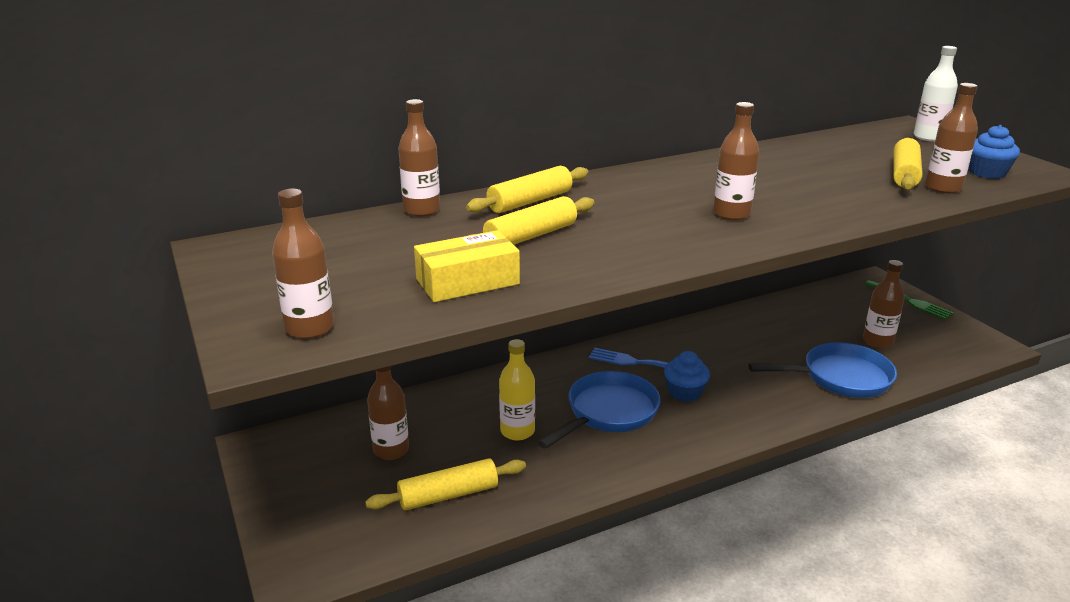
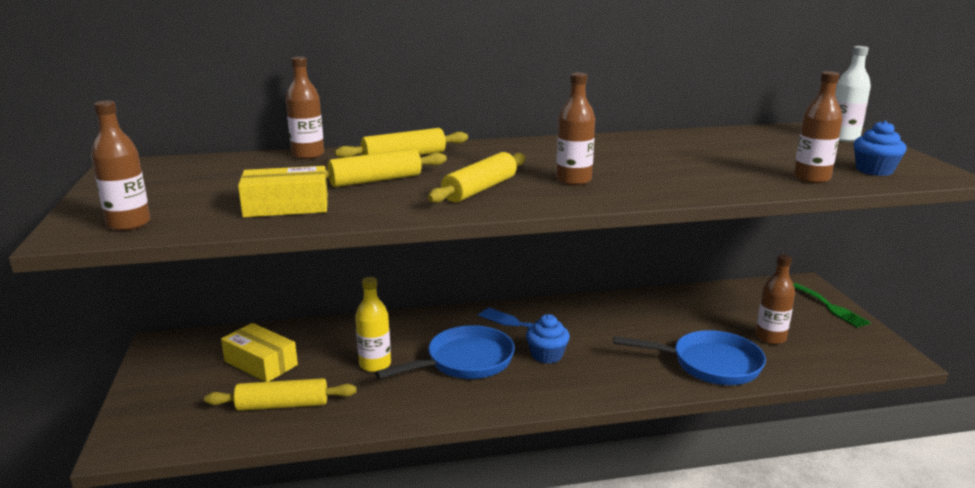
camera: 15 degrees right, 5 degrees down
brown bottle [367,366,409,460] -> yellow box [221,323,298,382]
yellow rolling pin [893,138,923,190] -> yellow rolling pin moved to [428,152,526,203]

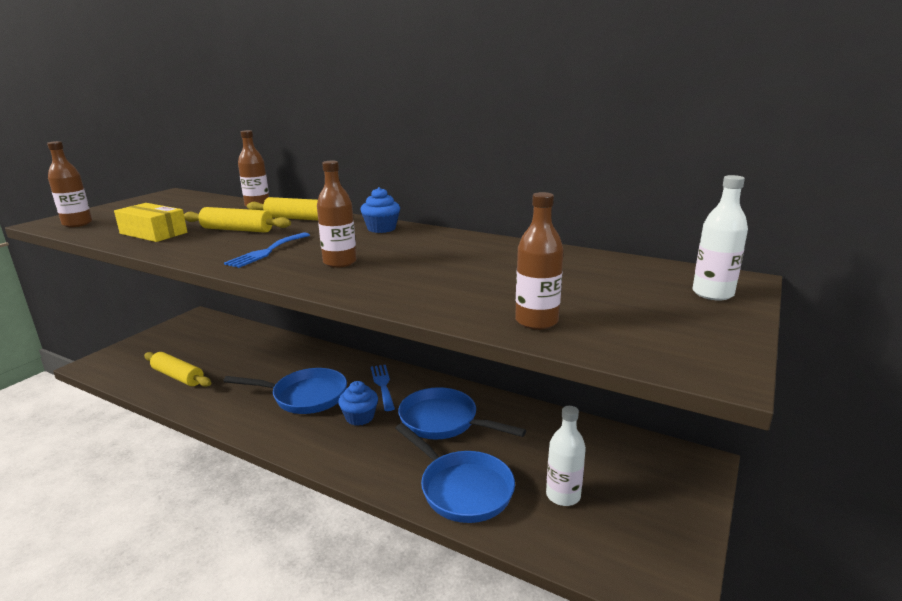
camera: 40 degrees right, 0 degrees up
yellow box [221,323,298,382] -> none
yellow bottle [355,277,391,372] -> none
yellow rolling pin [428,152,526,203] -> blue fork [224,232,310,268]
brown bottle [755,254,795,345] -> white bottle [546,406,586,506]
green fork [793,283,871,328] -> none
blue cupcake [854,121,906,176] -> blue cupcake moved to [360,187,400,233]
none -> blue pan [398,387,526,440]

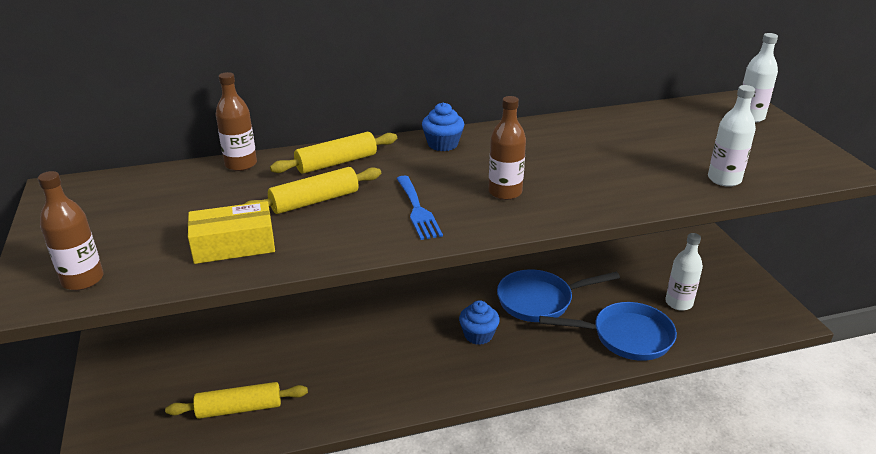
camera: 45 degrees left, 10 degrees up
blue pan [223,368,347,414] -> none
blue fork [371,365,395,411] -> none
brown bottle [515,192,564,330] -> white bottle [708,85,756,187]

